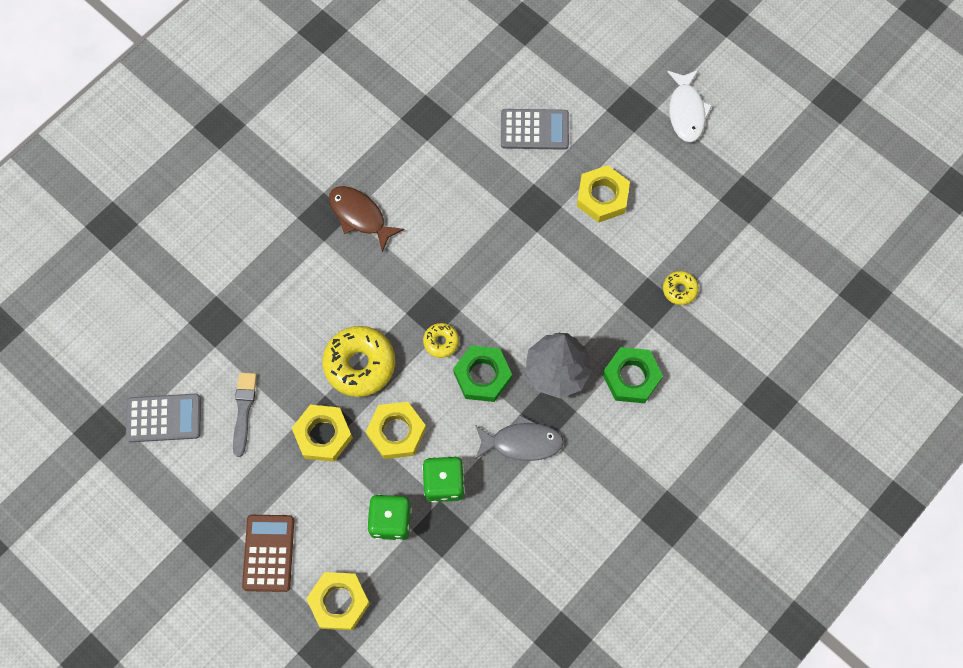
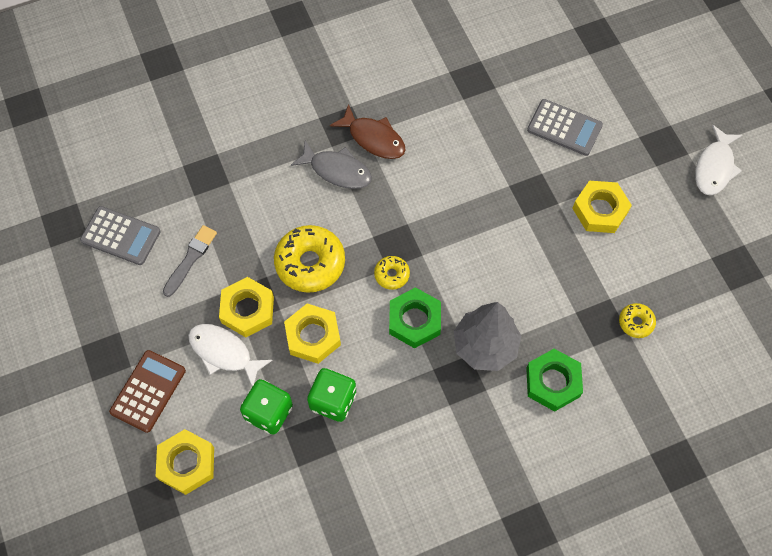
camera: 25 degrees right, 5 degrees down
brown fish [329,186,404,252] -> brown fish turned 150 degrees clockwise [330,104,406,159]
grey fish [475,415,564,461] -> grey fish moved to [291,141,372,189]
none -> white fish [188,324,273,386]

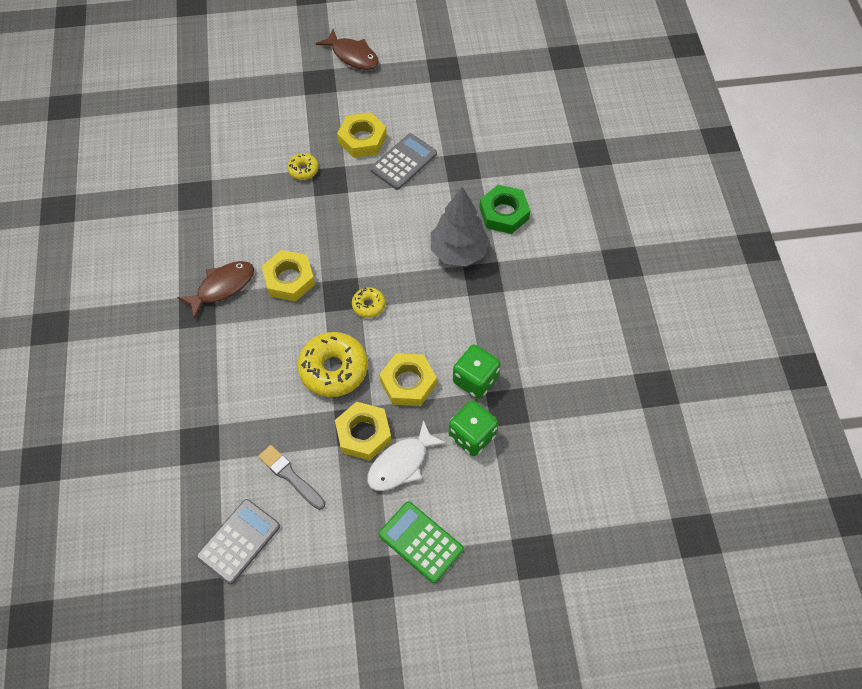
camera: 75 degrees left, 5 degrees down
brown calculator [109,350,186,433] -> green calculator [379,501,464,583]
yellow nut [156,429,214,495] -> yellow nut moved to [262,250,315,302]
grey fish [291,141,372,189] -> none
green nut [389,287,441,348] -> none
grey calculator [527,99,603,156] -> grey calculator moved to [370,133,437,190]
yellow donut [619,303,656,338] -> yellow donut moved to [287,153,319,180]
white fish [695,125,743,195] -> brown fish [316,29,379,70]

